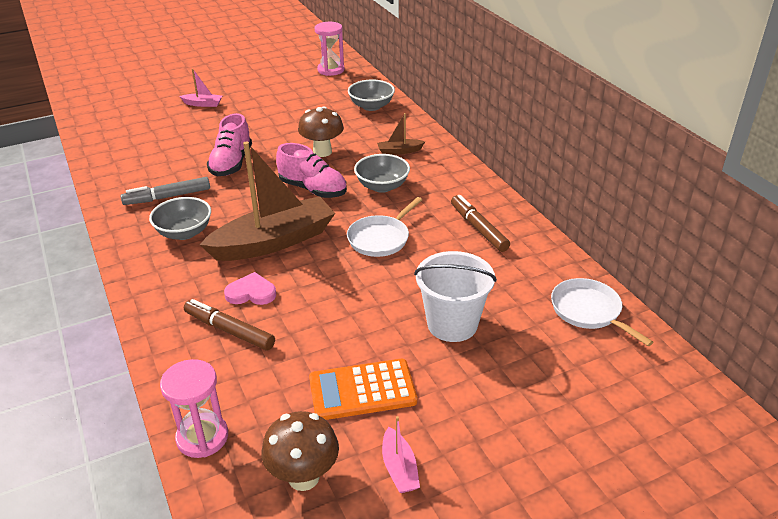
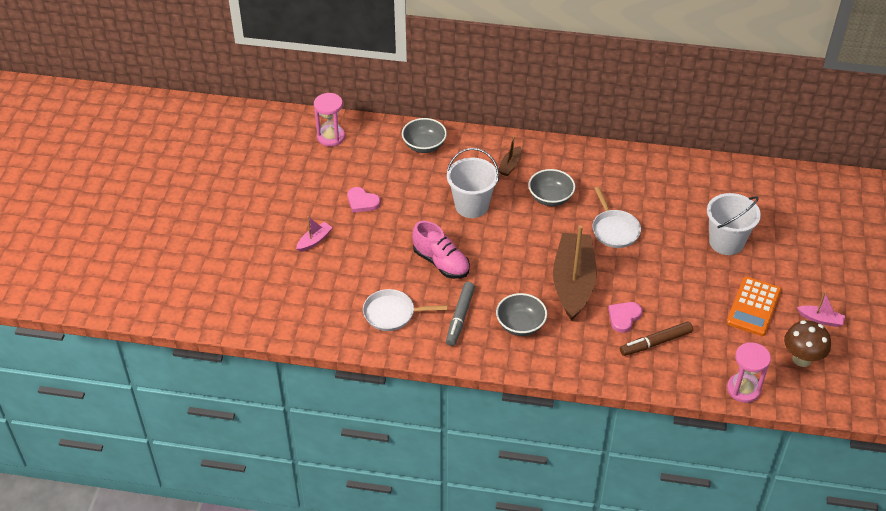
camera: 55 degrees left, 10 degrees up
pink shoe [276,143,347,198] -> none
brown mushroom [298,106,344,157] -> white bucket [447,148,499,218]
brown marker [451,195,510,252] -> none
white pan [551,278,653,346] -> white pan moved to [363,289,447,331]
none -> pink heart [347,187,380,213]

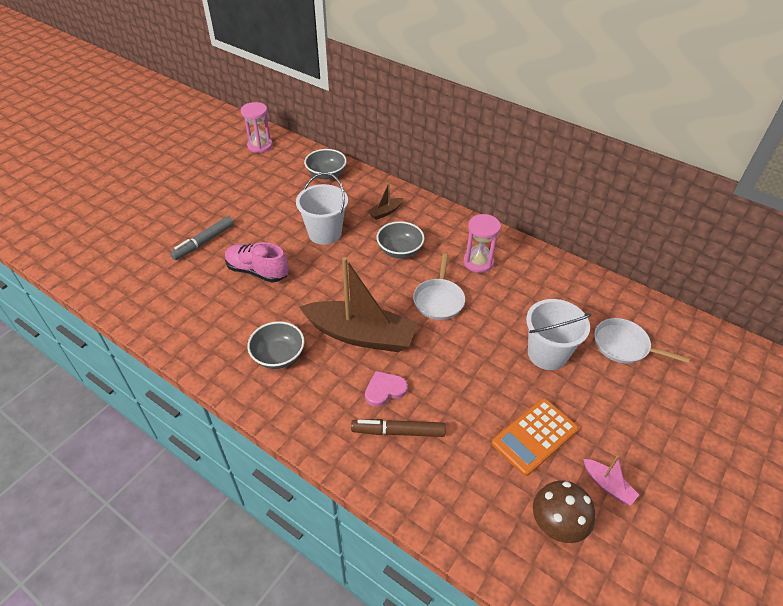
camera: 25 degrees right, 0 degrees up
pink boat [296,216,333,252] -> none
pink heart [347,187,380,213] -> none
white pan [363,289,447,331] -> white pan moved to [594,318,690,364]
pink shoe [412,221,470,279] -> pink shoe turned 135 degrees clockwise [225,242,289,282]
grey marker [446,282,475,346] -> grey marker moved to [170,216,234,260]
brown boat [553,225,597,321] -> brown boat turned 75 degrees clockwise [299,257,418,352]
pink hourglass [727,342,771,403] -> pink hourglass moved to [464,214,501,273]

